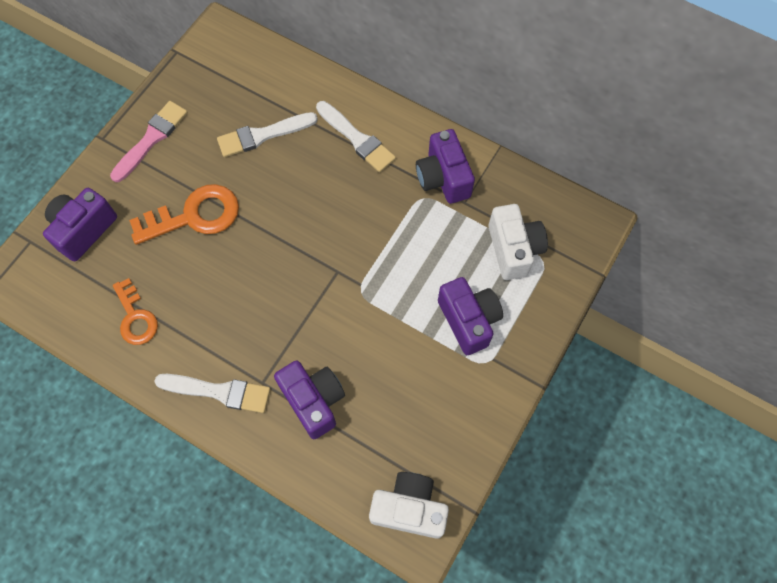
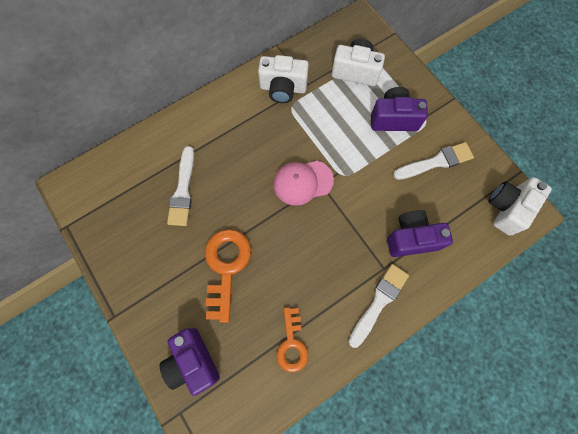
camera: 65 degrees left, 5 degrees up
pink brush [110,101,188,182] -> none
orange key [113,278,158,345] -> orange key turned 90 degrees clockwise [276,307,308,373]
white brush [316,101,396,172] -> white brush moved to [393,142,474,180]
purple camera [416,129,475,204] -> white camera [258,55,309,103]
none -> pink cap [274,161,334,206]

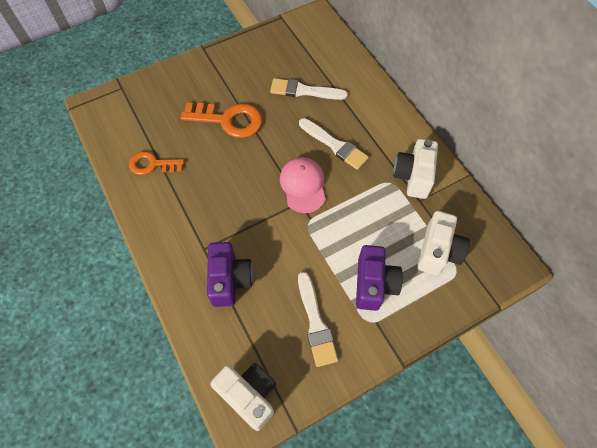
camera: 95 degrees right, 10 degrees down
purple camera [160,328,220,396] -> none
white brush [348,264,409,348] -> white brush moved to [299,118,369,170]

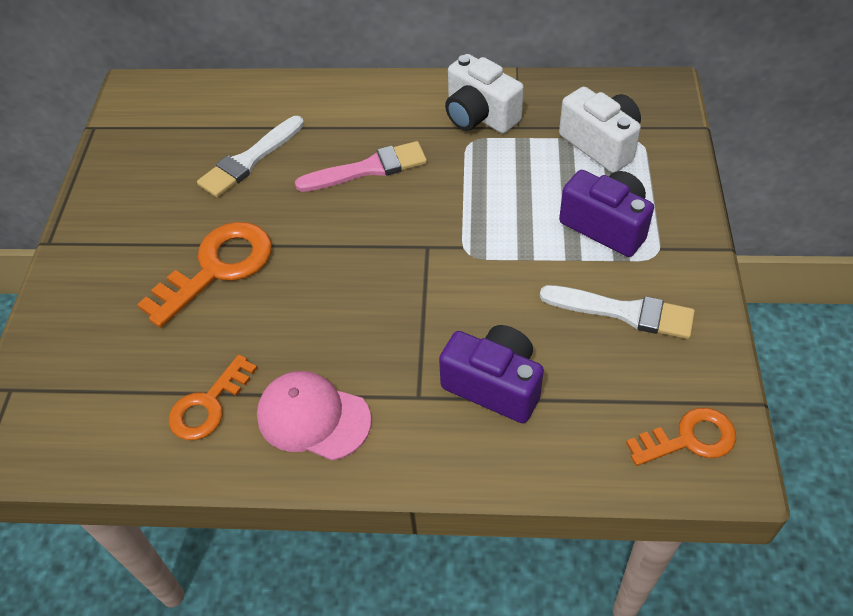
camera: 55 degrees left, 10 degrees down
white camera [210,363,276,431] -> orange key [626,408,736,466]
pink cap [280,157,326,213] -> pink cap moved to [257,371,371,460]
white brush [299,118,369,170] -> pink brush [295,141,427,192]

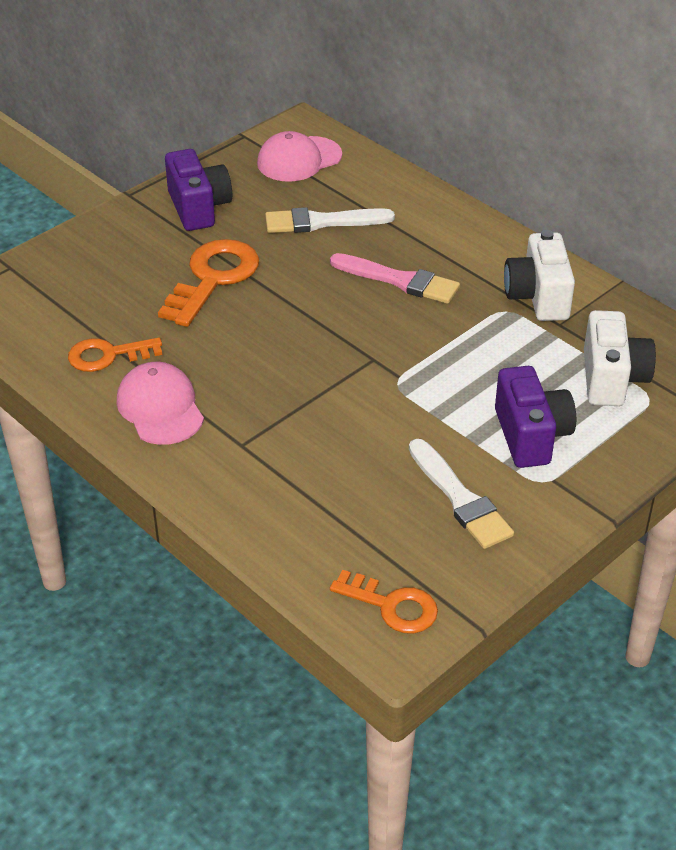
camera: 40 degrees right, 10 degrees down
orange key [137,222,272,328] -> orange key turned 60 degrees counterclockwise [158,239,259,327]
purple camera [439,325,544,423] -> purple camera moved to [165,149,232,231]
none -> pink cap [257,131,342,182]

